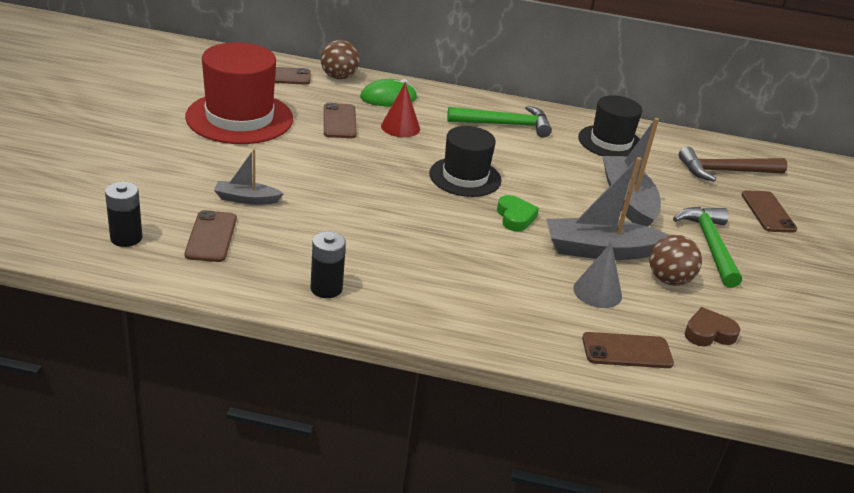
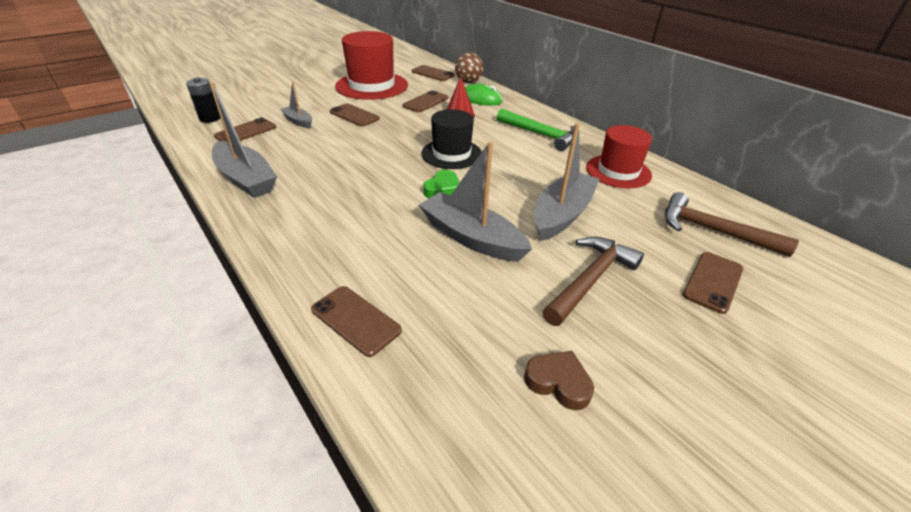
camera: 45 degrees right, 5 degrees up
black battery [311,232,346,298] -> grey boat [209,82,277,198]
grey cone [573,242,622,308] -> none
black hat [578,95,642,156] -> red hat [586,125,652,188]
brown ball [649,235,702,286] -> none
green hammer [673,207,742,288] -> brown hammer [542,237,644,326]
brown heart [684,307,740,347] -> brown heart moved to [524,351,594,410]
none -> brown phone [330,103,380,127]

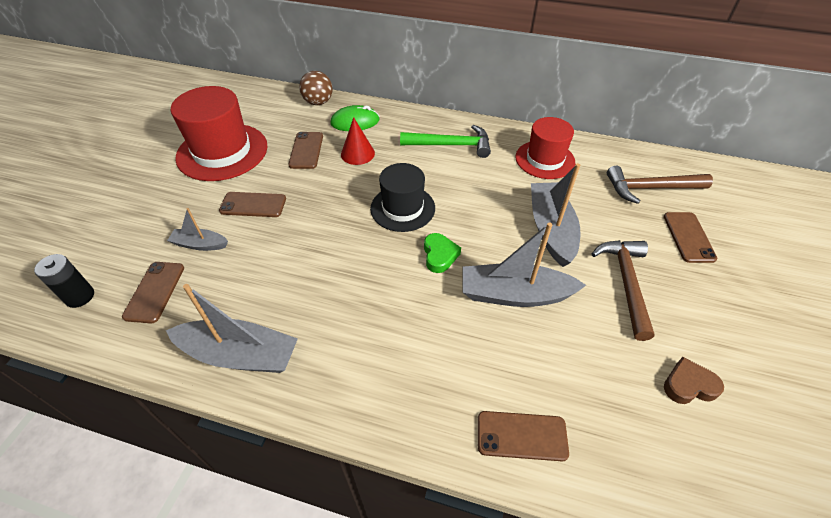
camera: 35 degrees left, 10 degrees up
brown phone [412,65,455,81] -> none

